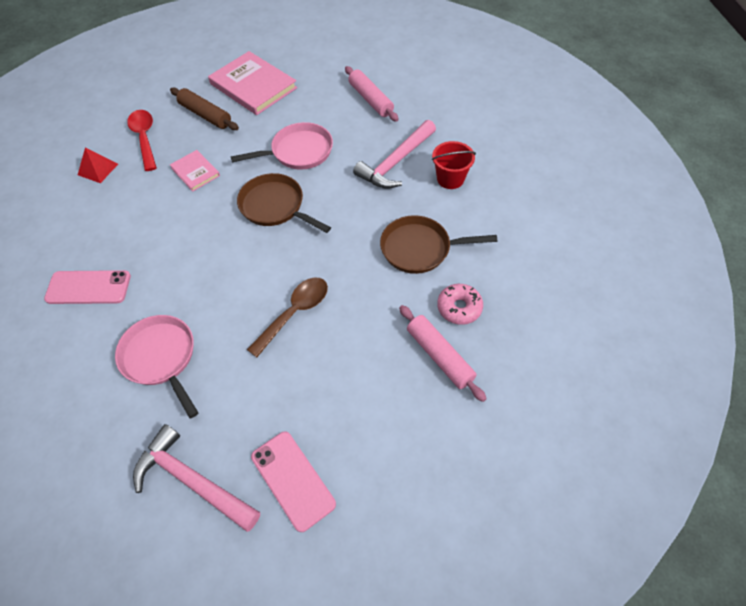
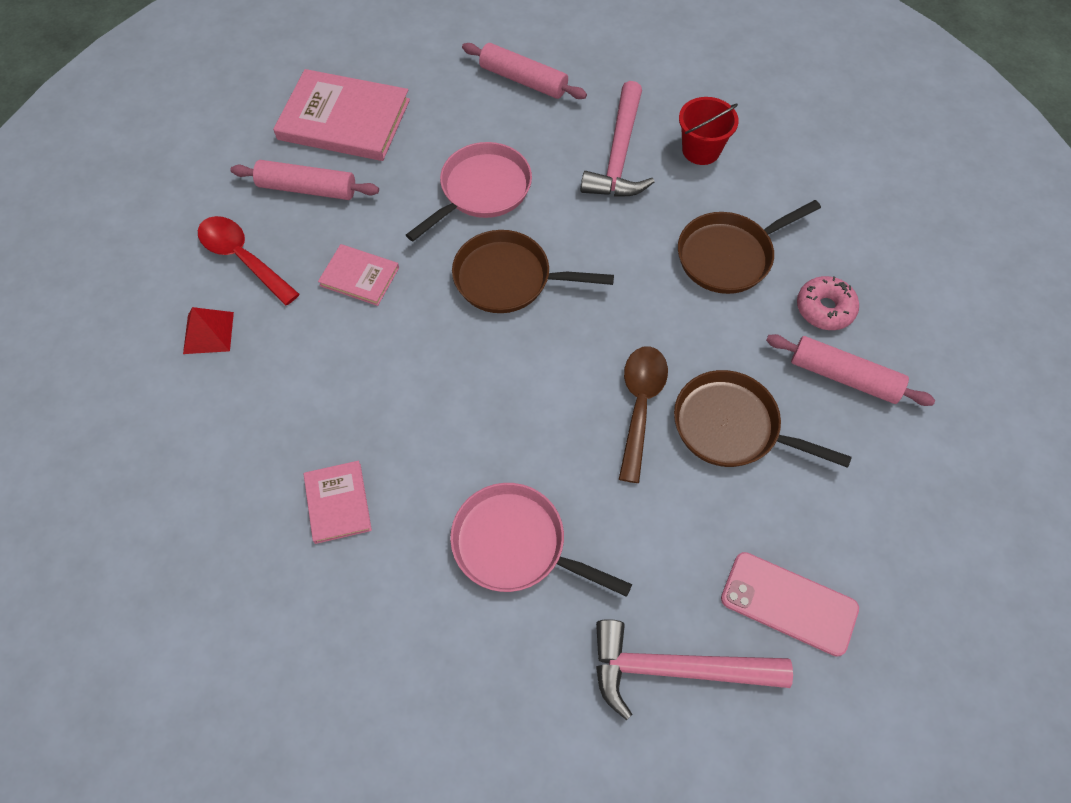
camera: 30 degrees left, 5 degrees up
pink phone [44,270,131,304] -> pink book [303,461,372,544]
brown rolling pin [170,87,239,130] -> pink rolling pin [230,160,379,200]
none -> brown pan [674,370,852,468]

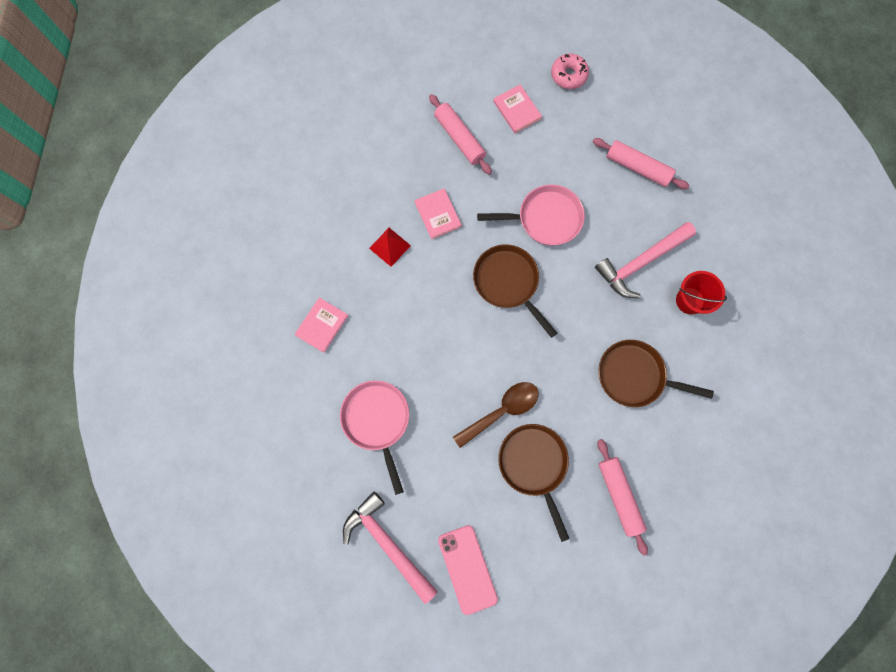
camera: 45 degrees right, 15 degrees up
red pyramid [183,307,234,354] -> red pyramid moved to [369,228,411,267]
red spoon [198,216,299,306] -> none
pink book [273,69,410,161] -> pink book [493,85,542,133], size x0.53
pink rolling pin [462,43,587,99] -> pink rolling pin turned 45 degrees counterclockwise [593,138,689,189]
pink donut [797,276,859,330] -> pink donut moved to [551,53,589,89]

